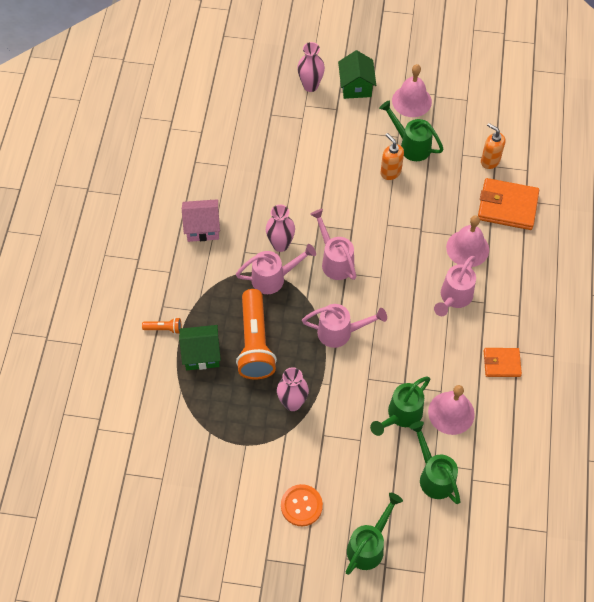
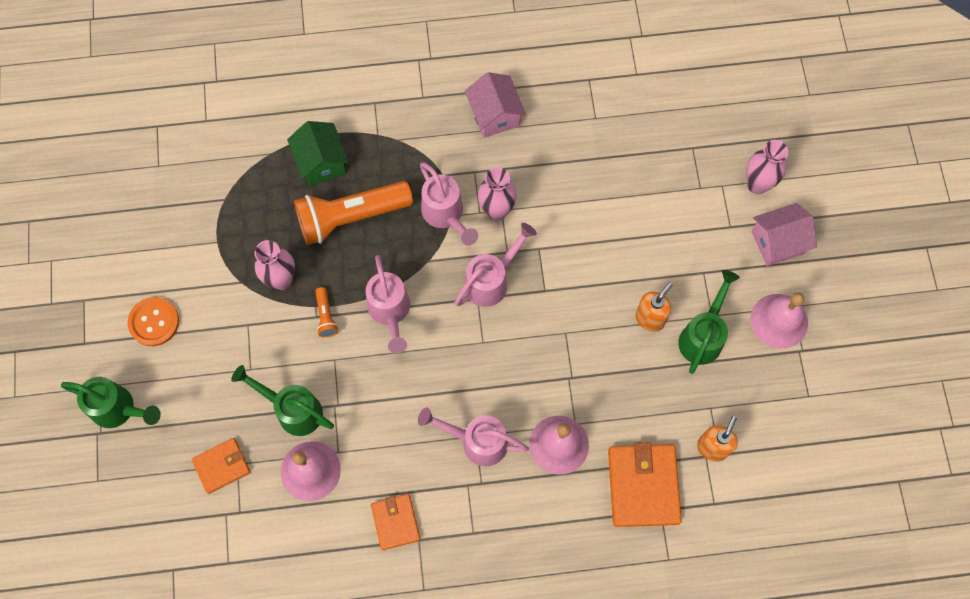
camera: 75 degrees right, 10 degrees up
orange flashlight [142,317,181,334] -> orange flashlight moved to [315,287,338,337]
green house [338,50,376,99] -> pink house [751,203,817,266]
green watering can [409,421,461,504] -> orange wallet [192,438,251,494]

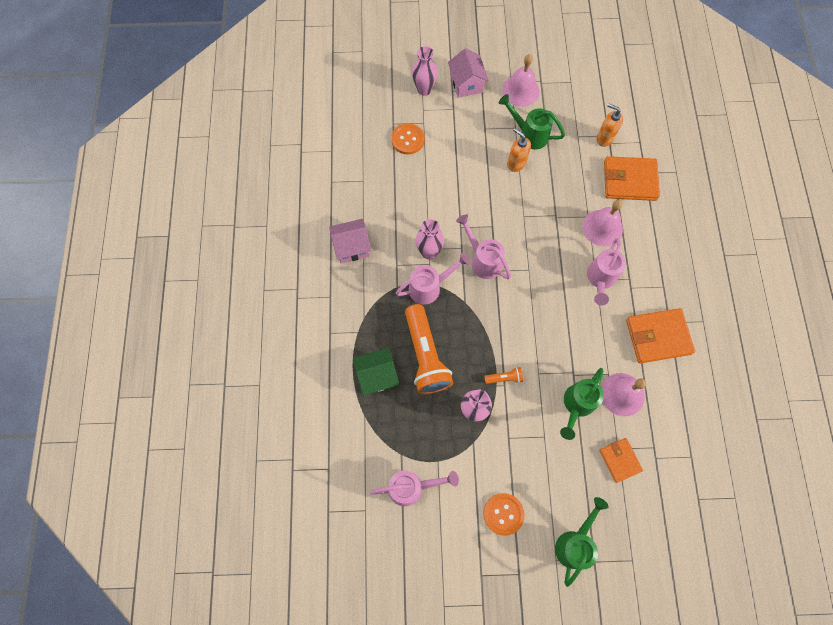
camera: 85 degrees left, 0 degrees up
pink watering can [366,255,410,353] -> pink watering can moved to [370,470,459,506]
orange wallet [371,494,420,550] -> orange wallet [626,308,695,363], size x1.68
none -> orange button [391,123,425,154]

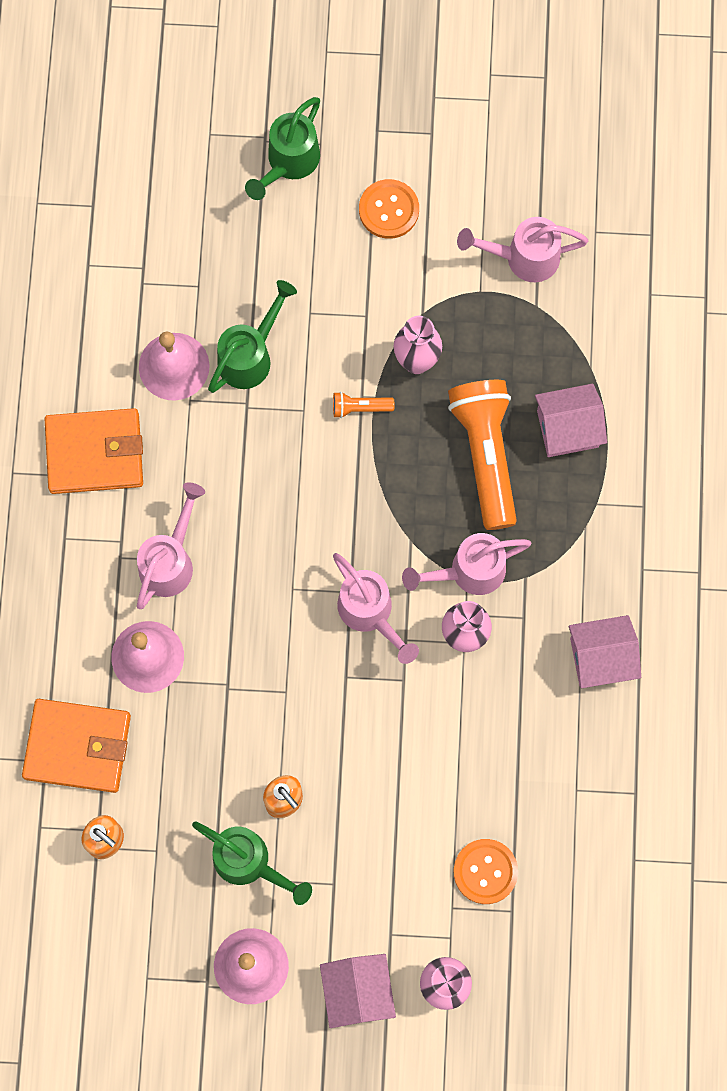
camera: 175 degrees left, 5 degrees up
green house [353,348,399,395] -> pink house [535,384,607,457]
orange wallet [599,438,643,483] -> none

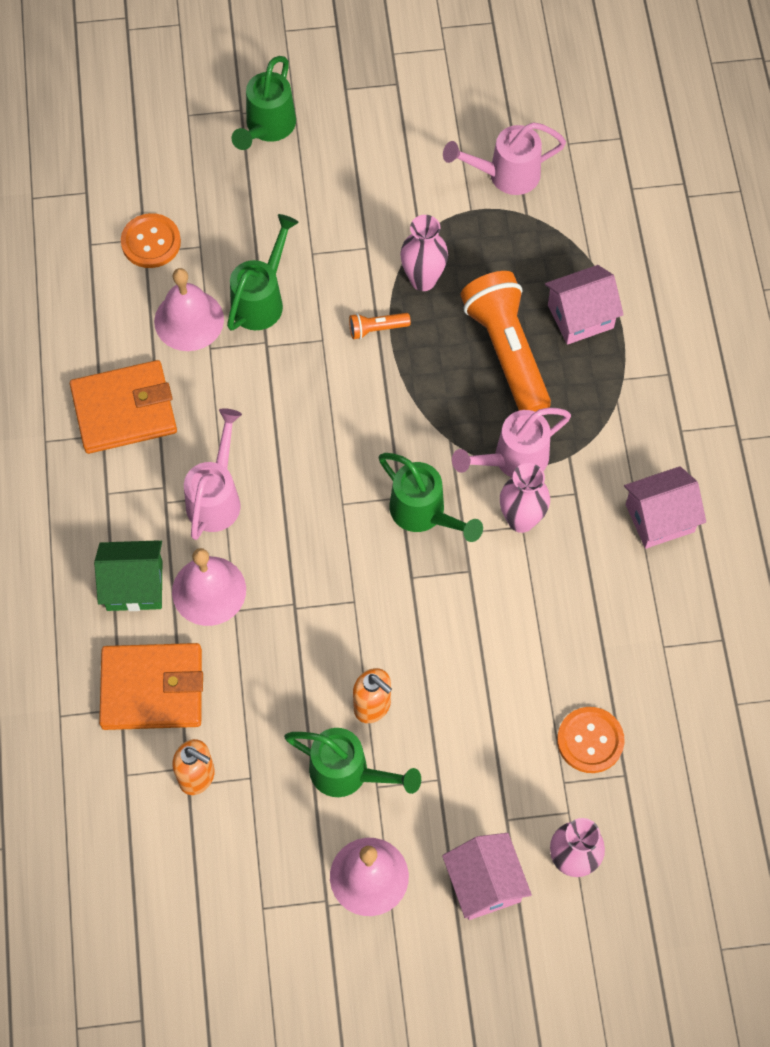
camera: 10 degrees left, 10 degrees down
pink watering can [333,553,419,664] -> green watering can [379,453,483,542]
orange button [359,179,419,239] -> orange button moved to [121,213,181,268]
none -> green house [94,540,162,611]

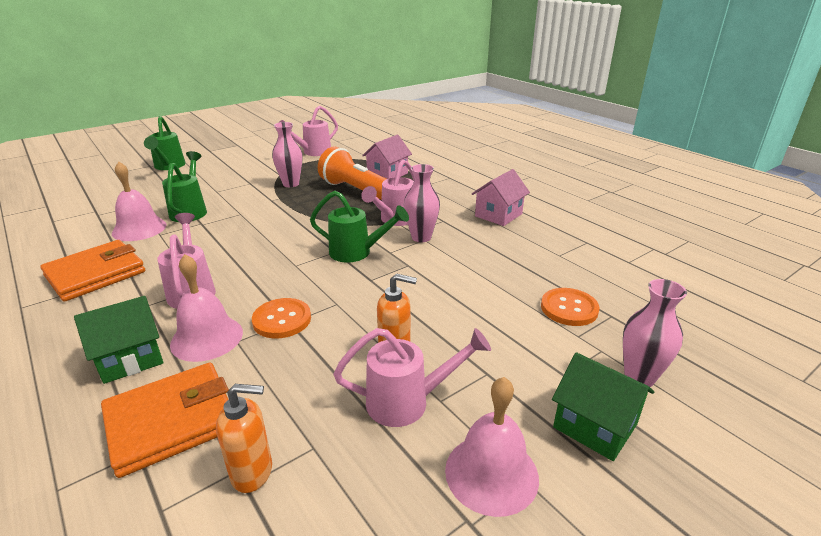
camera: 30 degrees left, 35 degrees down
orange button [121,213,181,268] -> orange button moved to [252,298,311,338]
green watering can [284,728,421,797] -> pink watering can [334,328,491,427]
orange flashlight [349,313,411,339] -> none
pink house [442,833,532,920] -> green house [552,352,654,461]

